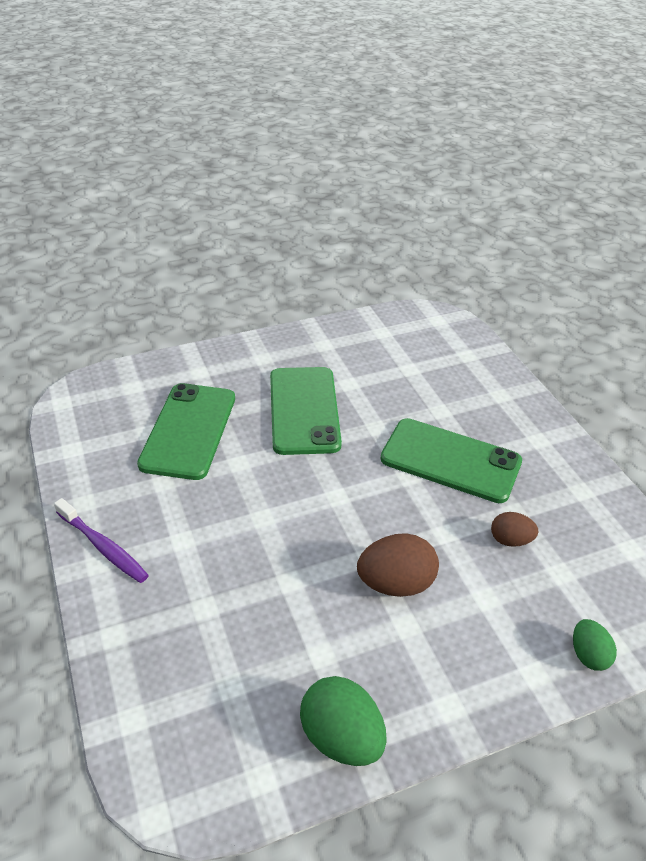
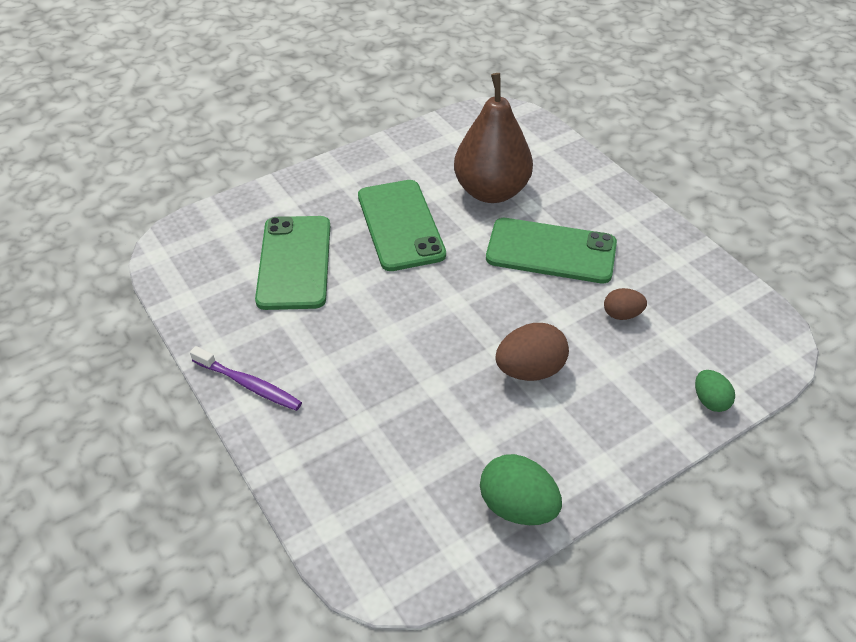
camera: 10 degrees left, 5 degrees up
none -> brown pear [454,73,533,203]

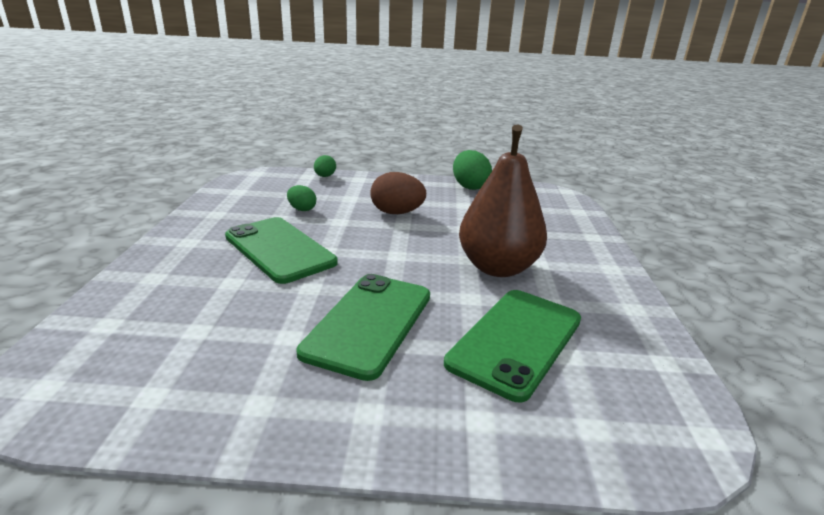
camera: 145 degrees left, 20 degrees down
purple toothbrush [190,346,302,411] -> none
brown pear [454,73,533,203] -> brown pear moved to [459,124,547,277]
brown egg [604,288,647,320] -> green egg [287,185,316,211]

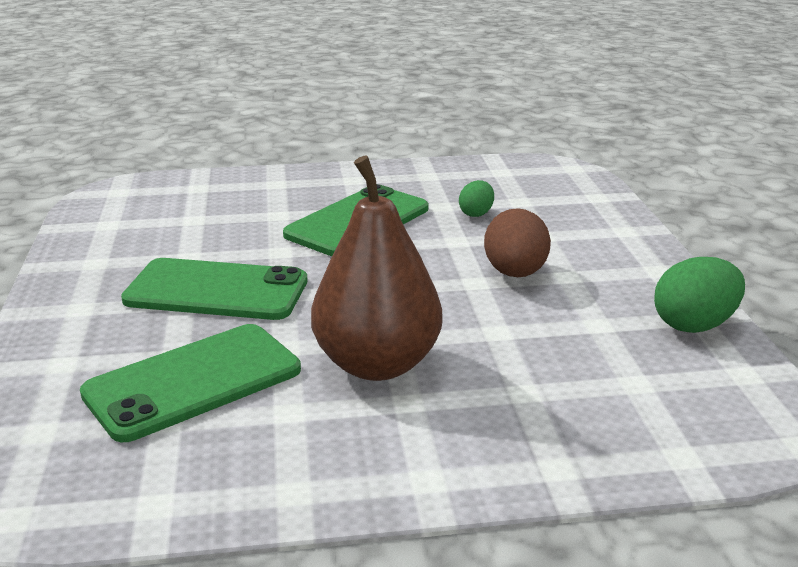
camera: 80 degrees right, 0 degrees up
green egg [314,155,336,177] -> none
green phone [444,290,581,402] -> green phone turned 60 degrees counterclockwise [80,324,301,442]

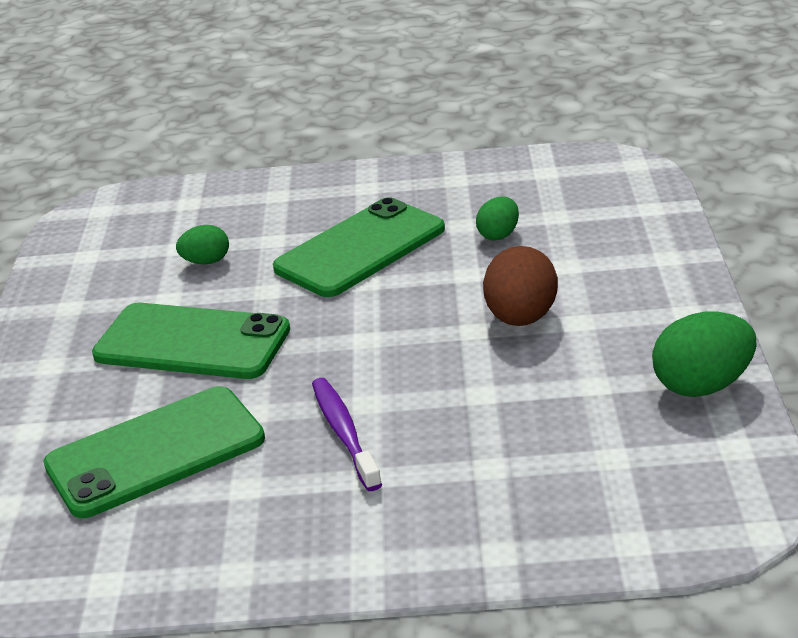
camera: 10 degrees right, 5 degrees up
brown pear [311,155,443,381] -> purple toothbrush [312,378,382,491]
none -> green egg [176,225,229,264]

